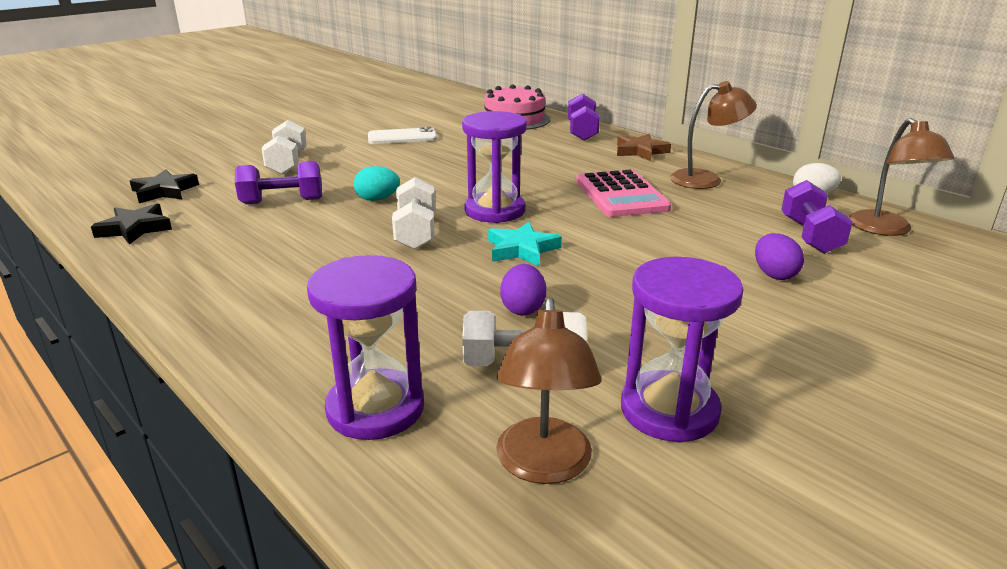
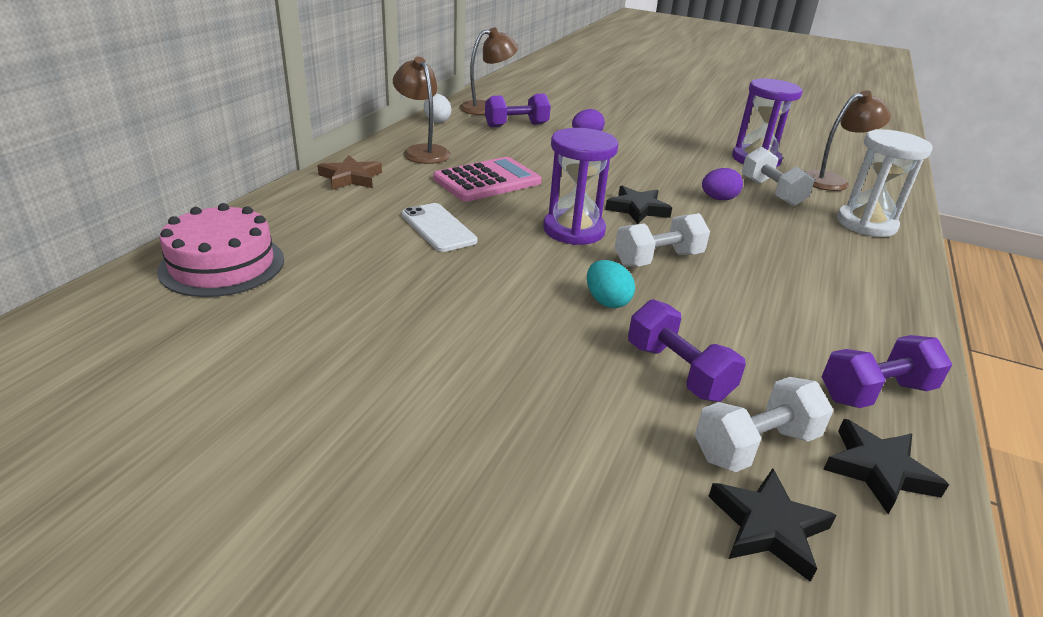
camera: 115 degrees left, 5 degrees up
white dumbbell [261,120,307,175] -> white dumbbell moved to [695,377,833,472]
purple hourglass [307,255,424,440] -> white hourglass [837,129,932,237]
white phone [368,127,437,144] -> white phone moved to [401,203,478,252]
turquoise star [488,222,562,267] -> black star [605,186,672,224]
purple dumbbell [568,94,600,141] -> purple dumbbell moved to [822,335,952,408]

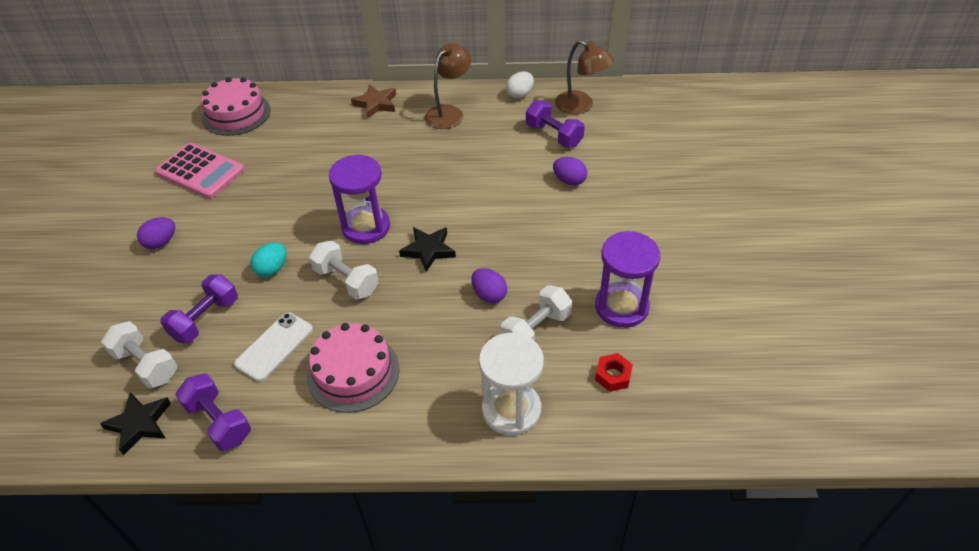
camera: 70 degrees right, 15 degrees up
white phone [401,203,478,252] -> white phone moved to [234,312,313,382]
pink calculator [433,157,541,202] -> pink calculator moved to [155,143,245,199]
black star [708,468,837,582] -> none
brown lamp [806,90,891,191] -> red nut [595,353,633,392]
none -> purple egg [137,217,175,249]
none -> pink cake [307,323,400,413]

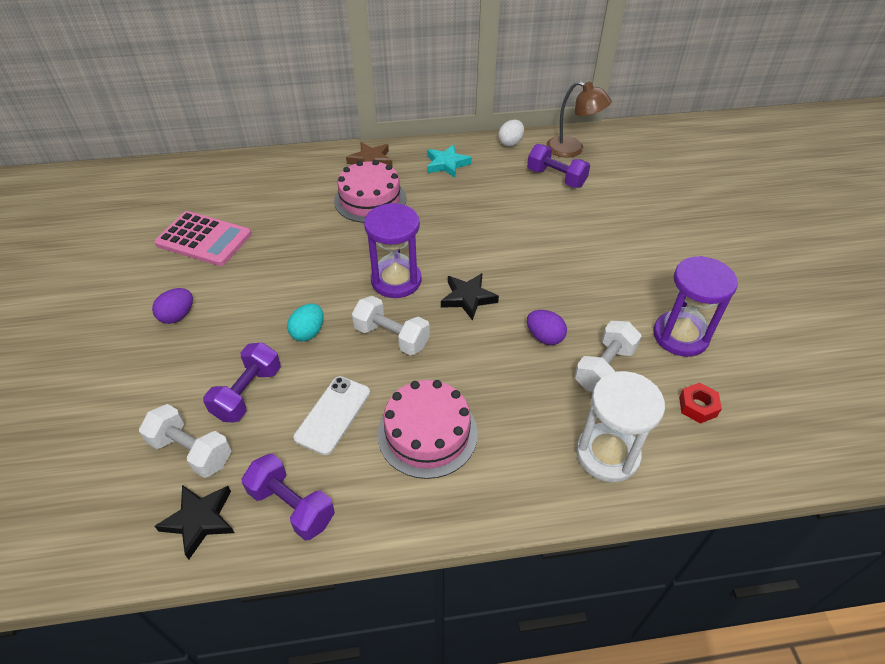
camera: 10 degrees left, 0 degrees up
pink cake [201,77,271,136] -> pink cake moved to [334,160,406,223]
brown lamp [425,43,471,129] -> turquoise star [427,144,472,178]
purple egg [553,157,587,186] -> none

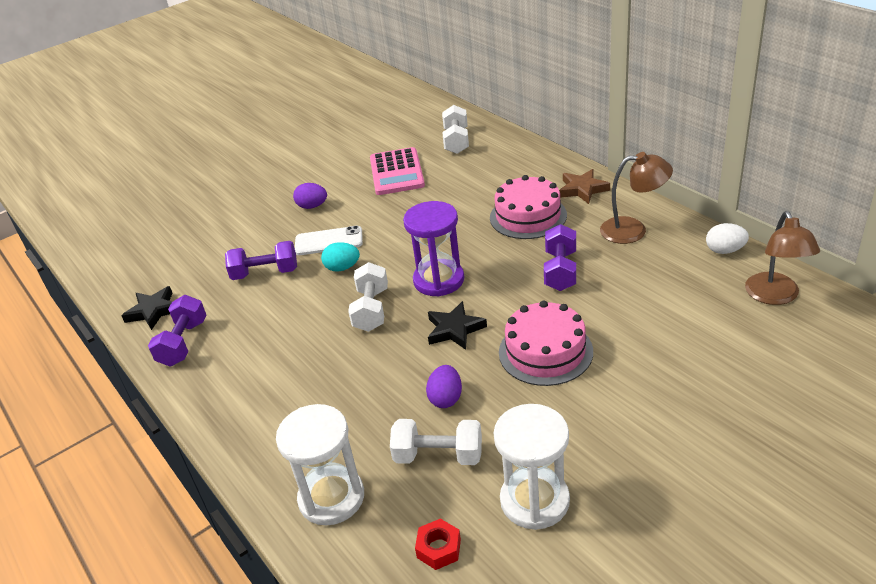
camera: 65 degrees right, 10 degrees down
white dumbbell [139,404,231,478] -> white dumbbell moved to [442,105,469,154]
white phone [293,376,370,455] -> white phone moved to [295,226,363,255]
pink cake [378,380,478,479] -> pink cake moved to [499,300,593,386]
turquoise star [427,144,472,178] -> brown lamp [600,152,673,244]
purple dumbbell [527,144,590,188] -> purple dumbbell moved to [544,224,576,291]
purple hourglass [653,256,738,357] -> white hourglass [494,404,570,530]

